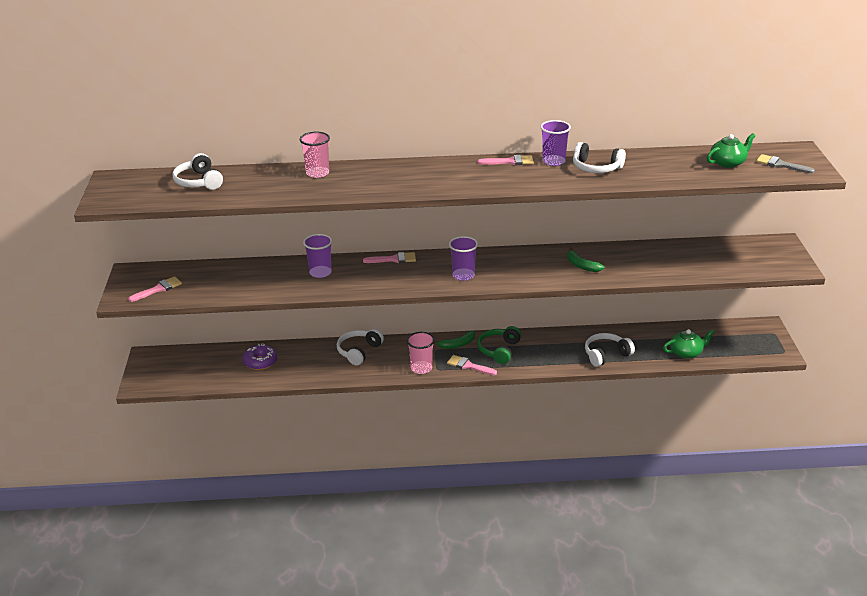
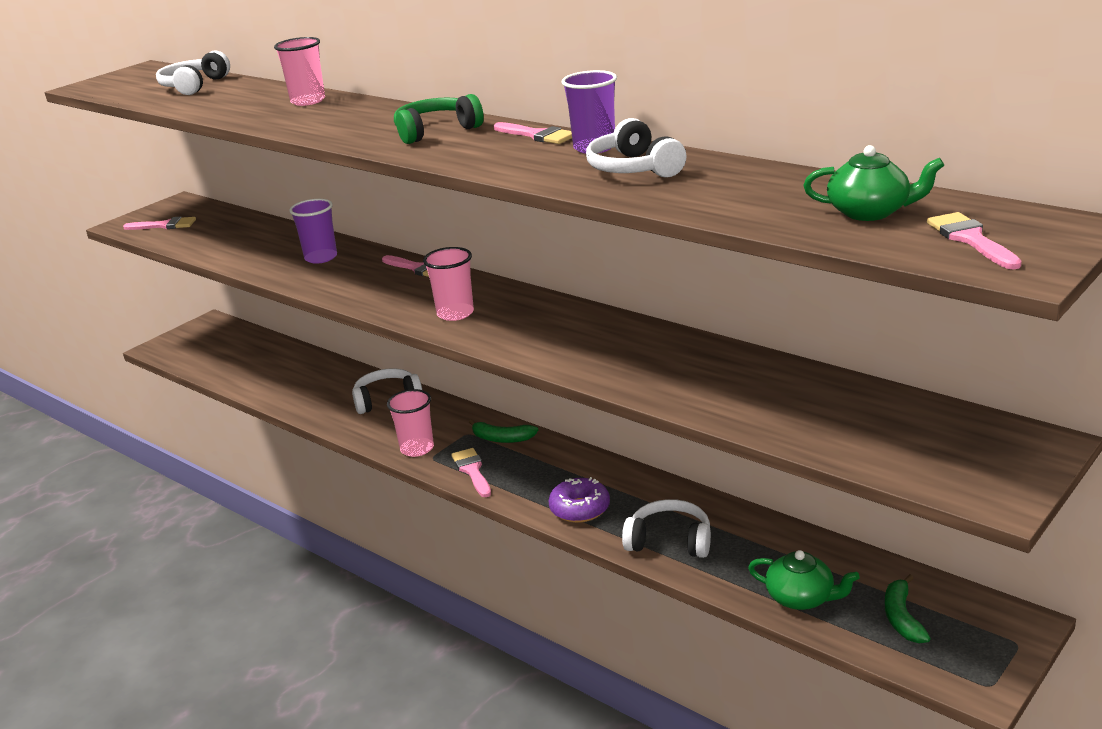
camera: 45 degrees right, 5 degrees down
purple donut [243,344,278,370] -> purple donut moved to [548,477,610,523]
purple cup [449,236,478,281] -> pink cup [423,247,474,321]
green headphones [477,326,522,364] -> green headphones moved to [394,94,484,144]
green banana [567,247,604,272] -> green banana moved to [885,574,931,643]
grey brush [756,154,815,174] -> pink brush [927,212,1022,269]

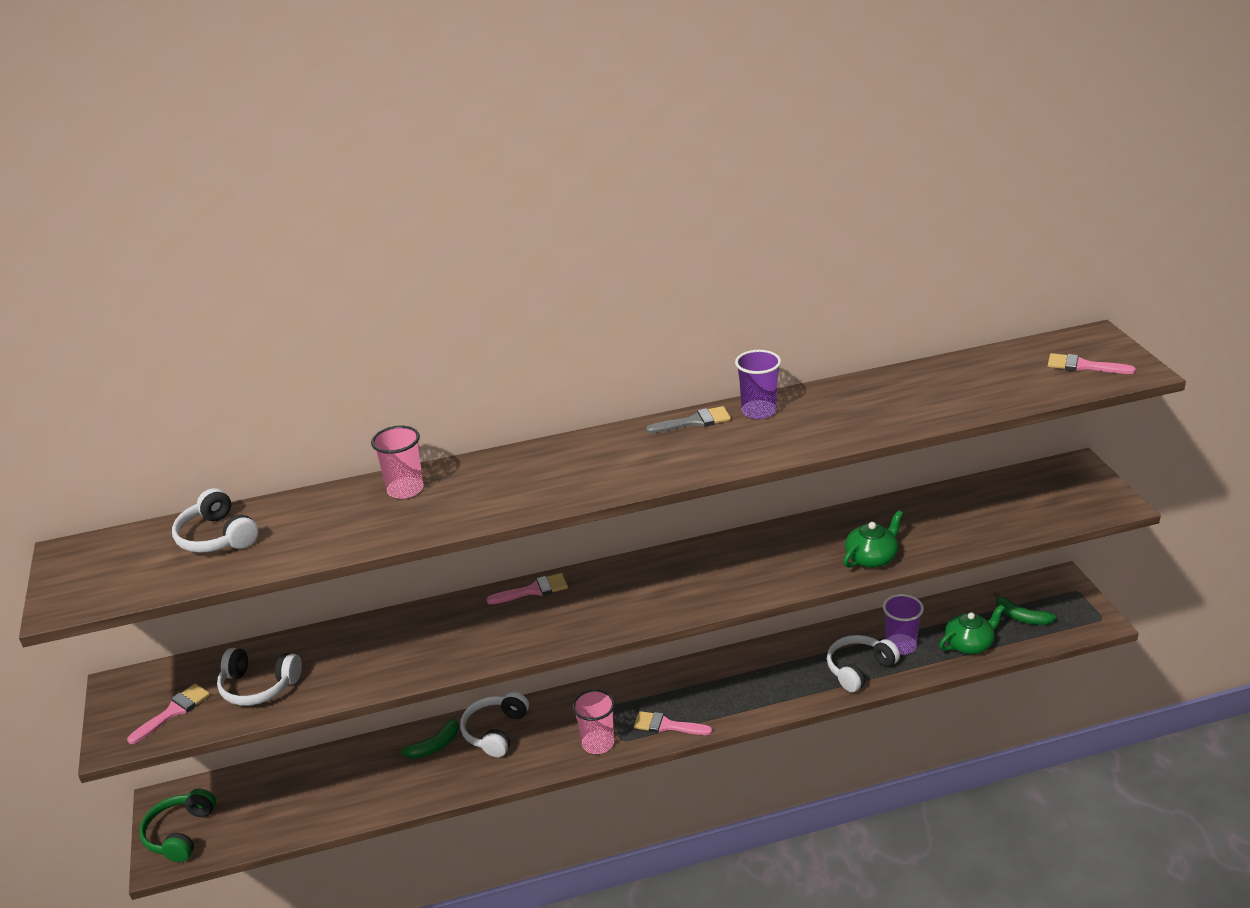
camera: 55 degrees left, 5 degrees up
purple cup [289,199,337,264] -> purple cup moved to [883,594,924,655]
green headphones [394,94,484,144] -> green headphones moved to [139,789,216,862]
pink cup [423,247,474,321] -> none
green banana [469,419,538,443] -> green banana moved to [393,718,459,759]
pink brush [494,122,572,144] -> grey brush [646,406,731,433]
purple donut [548,477,610,523] -> none
white headphones [586,118,686,178] -> white headphones moved to [217,648,302,706]
green teapot [803,145,944,221] -> green teapot moved to [843,510,903,568]

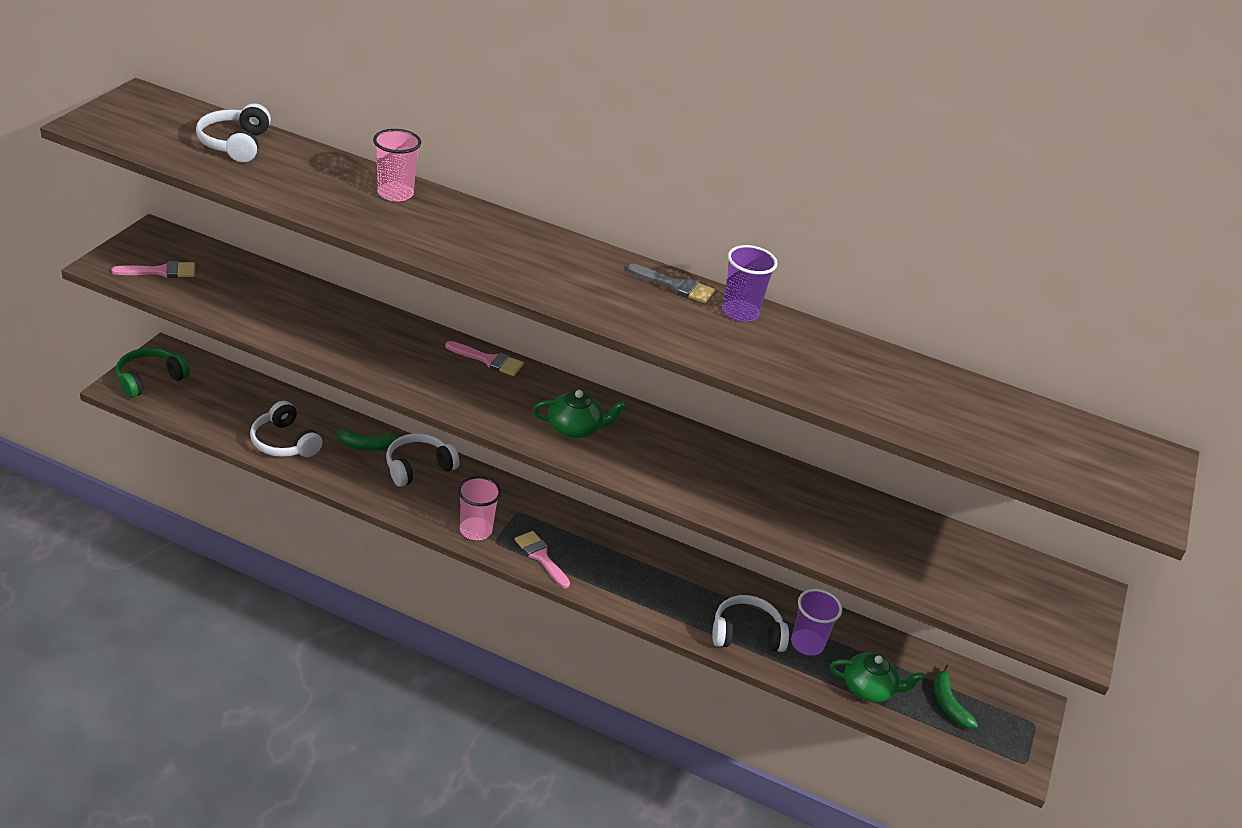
camera: 30 degrees right, 5 degrees up
white headphones [217,648,302,706] -> white headphones moved to [250,401,322,457]
green teapot [843,510,903,568] -> green teapot moved to [532,390,627,438]
pink brush [1048,353,1136,374] -> none

